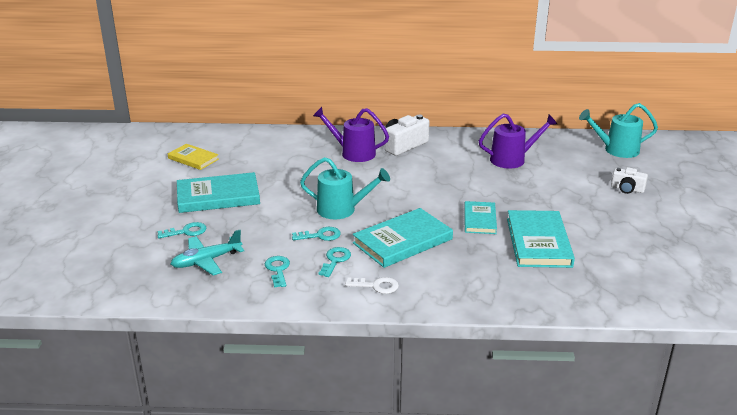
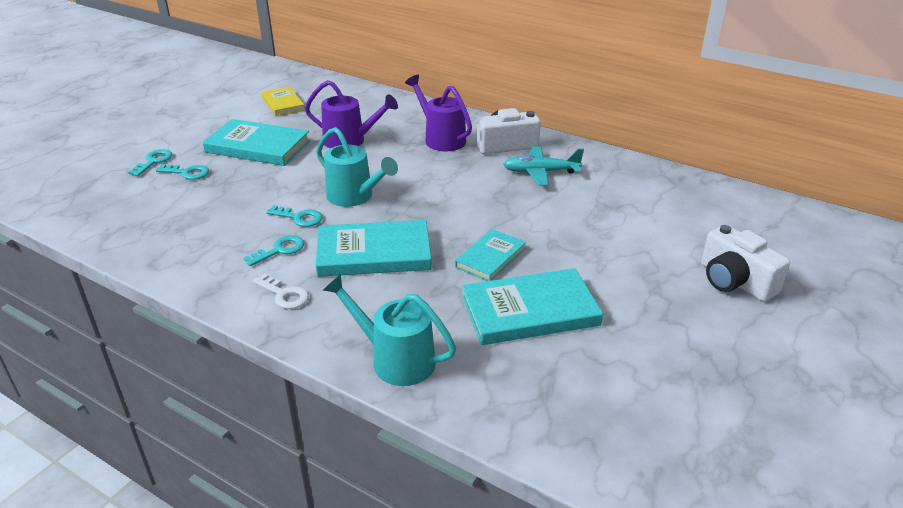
camera: 30 degrees right, 5 degrees up
turquoise plane [171,230,244,276] -> turquoise plane moved to [503,147,584,186]
turquoise key [265,256,290,287] -> turquoise key moved to [128,149,173,176]
purple watering can [479,114,557,169] -> purple watering can moved to [305,80,398,148]
turquoise book [507,210,575,268] -> turquoise book turned 45 degrees clockwise [462,268,603,345]
turquoise watering can [579,103,658,158] -> turquoise watering can moved to [323,274,456,386]
white camera [611,167,648,194] -> white camera [701,224,790,302], size x1.62

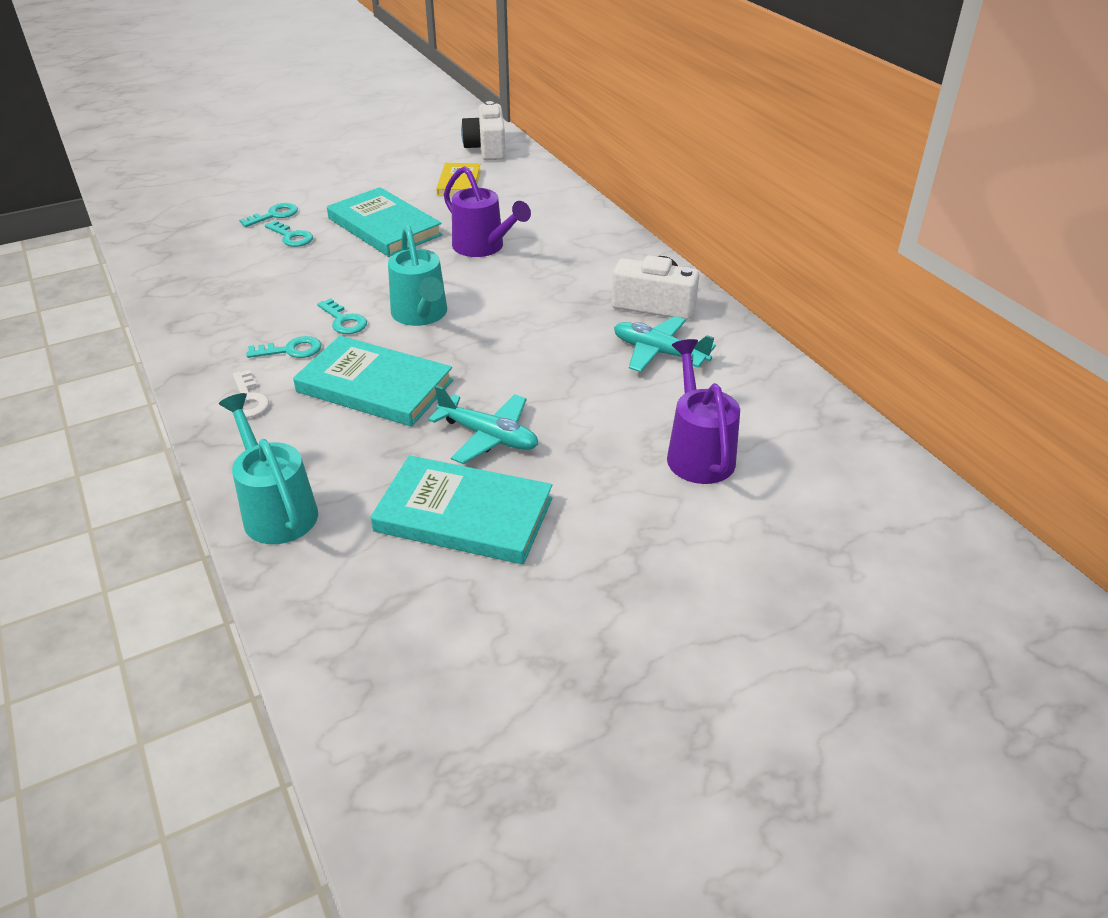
camera: 30 degrees right, 5 degrees up
purple watering can [405,75,472,151] -> purple watering can moved to [667,339,740,484]
turquoise book [455,229,526,281] -> turquoise plane [428,385,538,464]
white camera [701,224,790,302] -> white camera moved to [461,101,505,160]

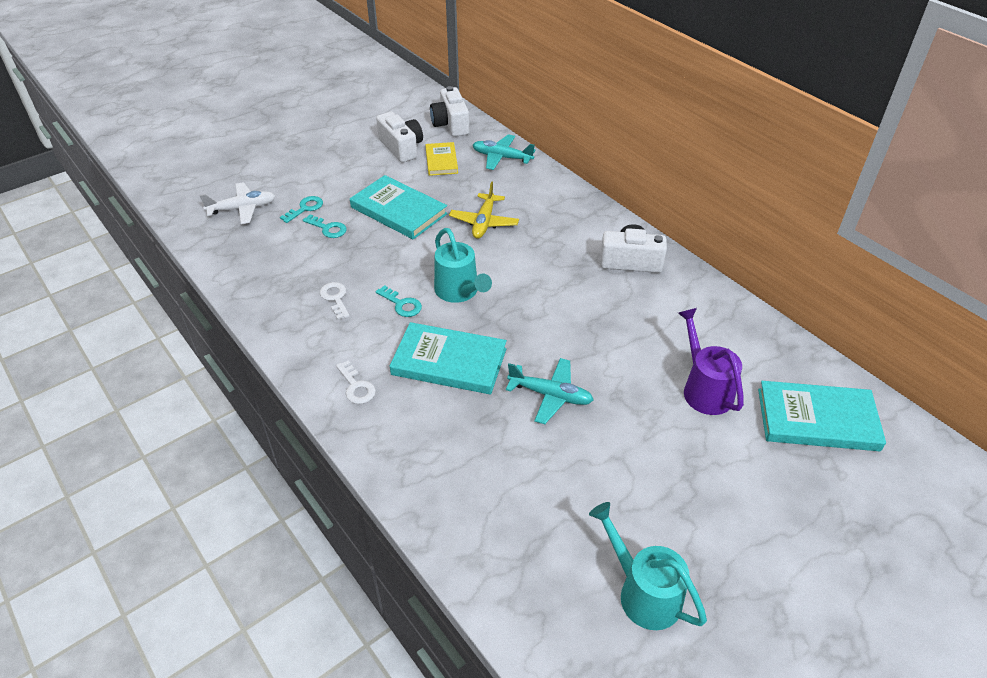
camera: 10 degrees left, 5 degrees up
turquoise watering can [219,393,318,544] -> turquoise watering can moved to [589,502,707,630]
turquoise key [246,336,321,358] -> none
turquoise book [371,455,552,564] -> turquoise book moved to [758,381,886,451]
purple watering can [444,166,531,257] -> yellow plane [449,181,519,239]
turquoise plane [614,316,716,372] -> turquoise plane moved to [473,134,535,170]
none -> white plane [200,182,275,224]
none -> white key [320,282,350,320]
none -> white camera [376,112,423,163]

